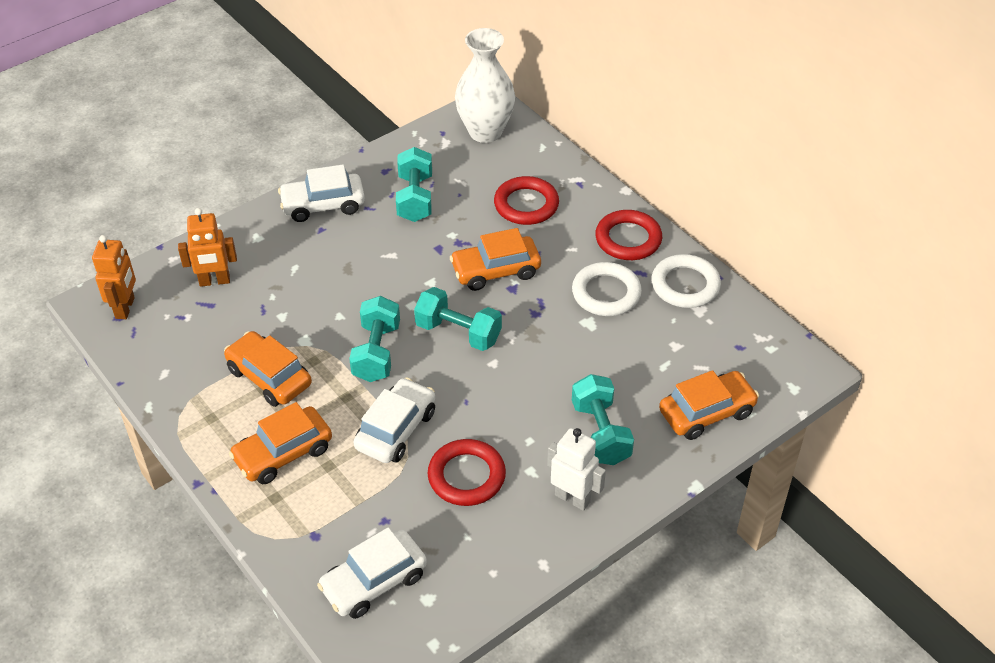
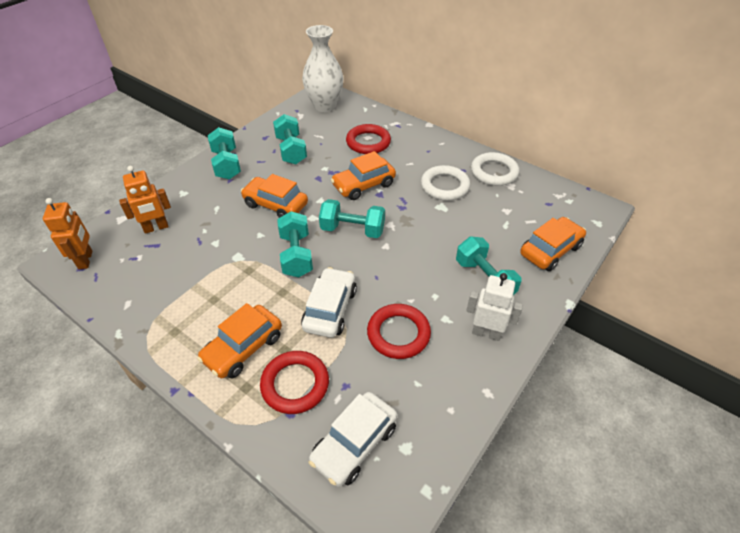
camera: 15 degrees left, 0 degrees up
orange car [224,331,312,407] -> orange car moved to [241,174,308,218]
white car [278,165,365,222] -> turquoise dumbbell [208,127,241,180]
red ring [595,210,662,260] -> red ring moved to [260,351,329,414]

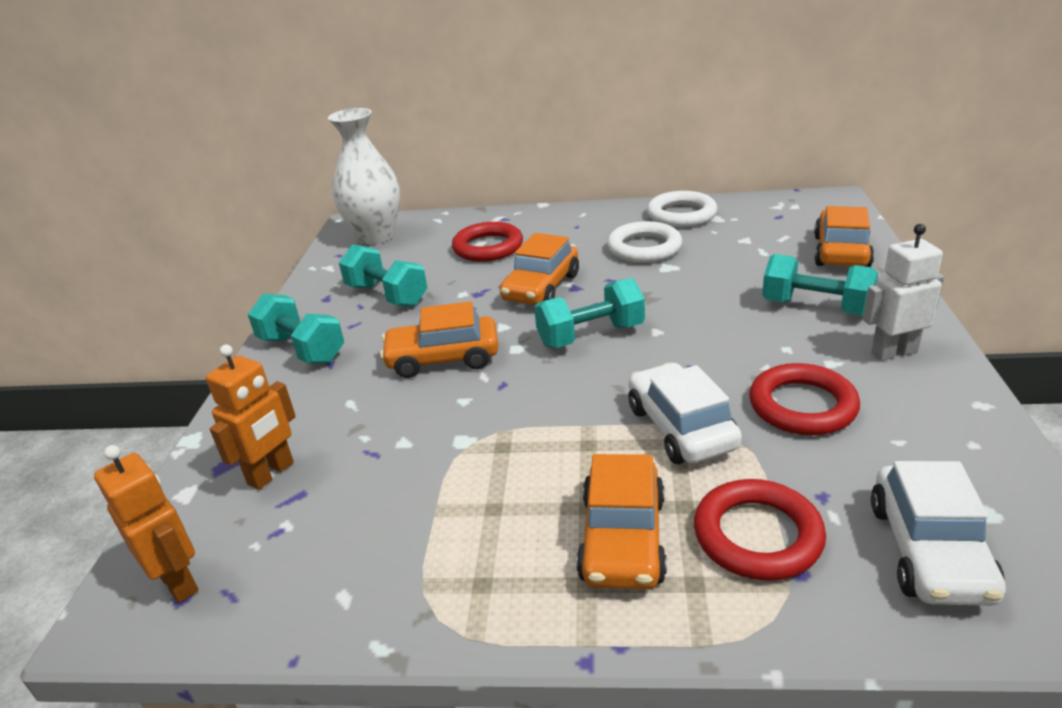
camera: 30 degrees left, 15 degrees down
turquoise dumbbell [277,211,313,277] -> none

